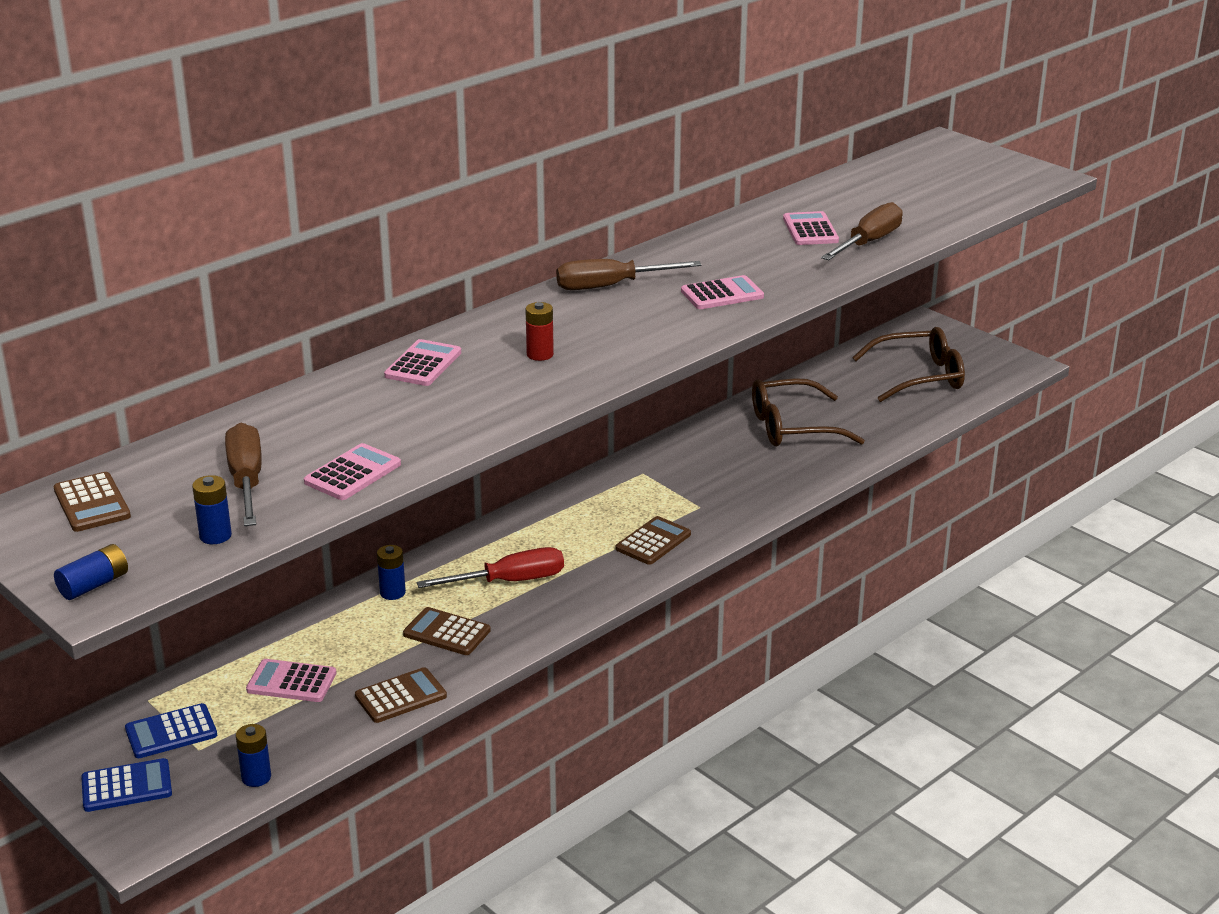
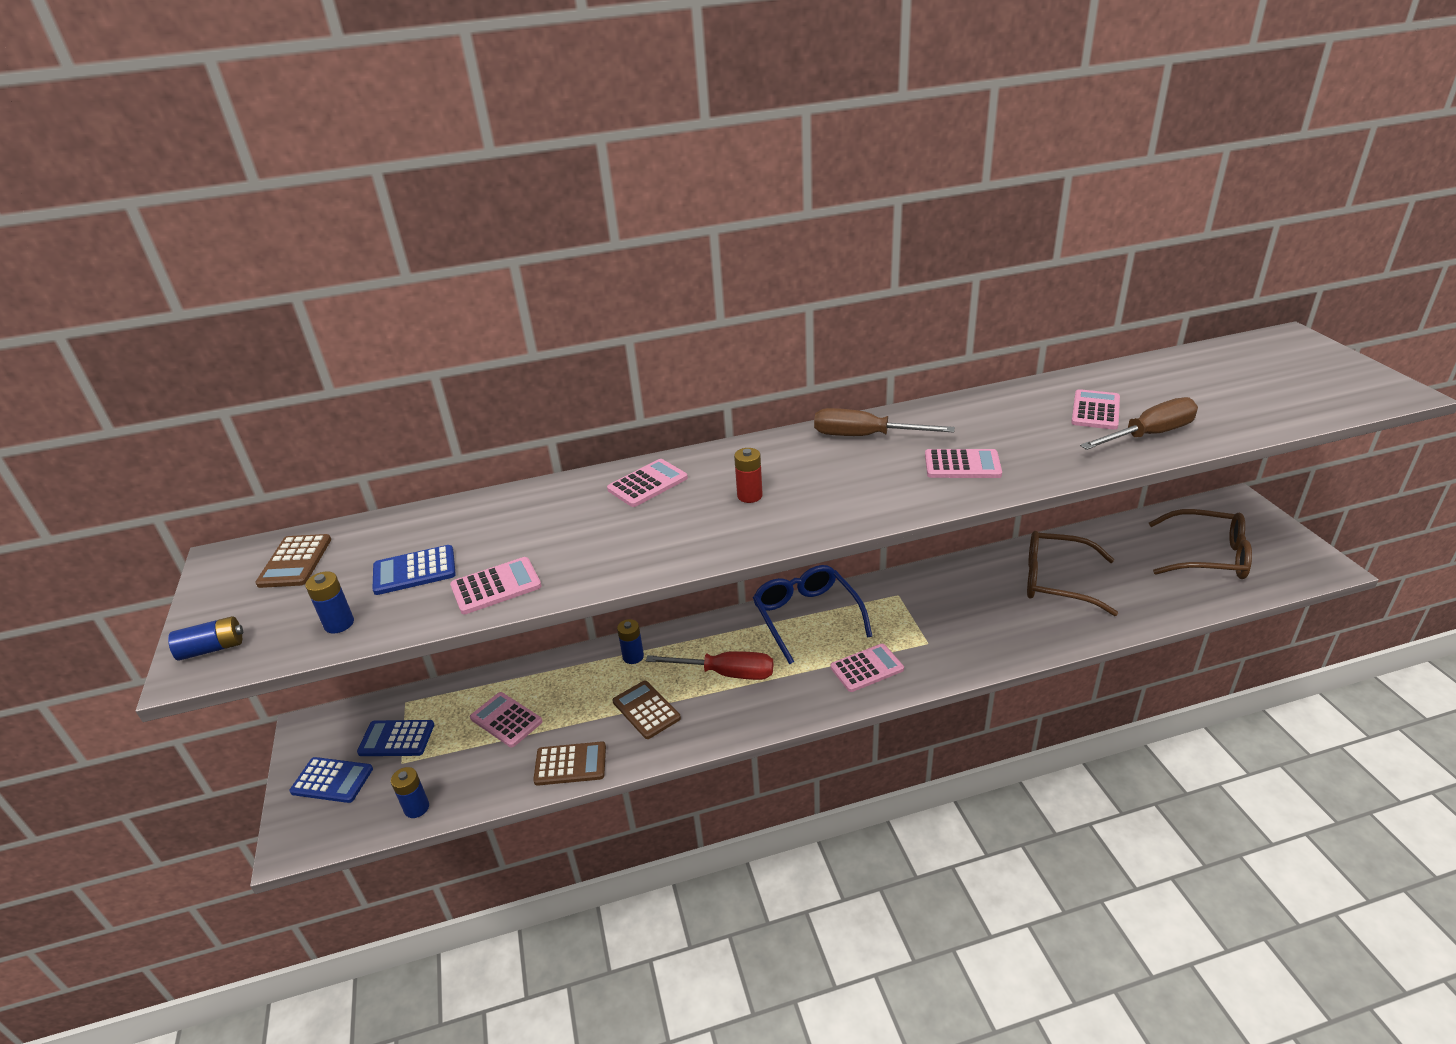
camera: 30 degrees right, 5 degrees up
brown screwdriver [225,423,262,526] -> blue calculator [372,545,456,595]
brown calculator [616,516,691,565] -> pink calculator [830,644,904,692]
none -> blue glasses [753,565,872,664]

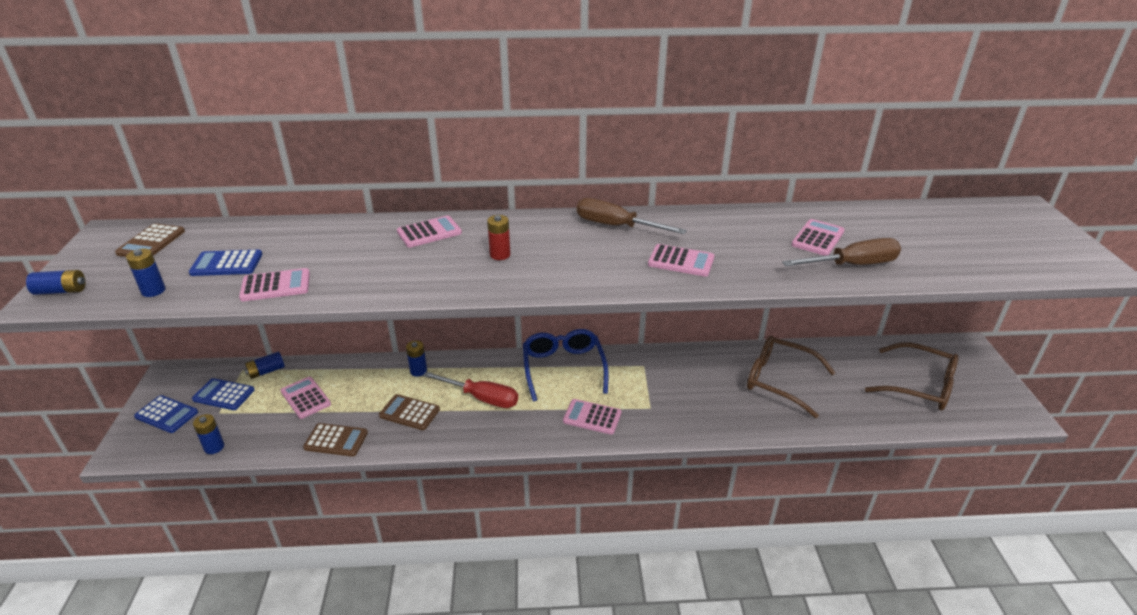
camera: 10 degrees right, 0 degrees up
brown calculator [613,681,681,739] -> brown calculator turned 45 degrees counterclockwise [379,394,440,430]
pink calculator [830,644,904,692] -> pink calculator turned 150 degrees counterclockwise [563,399,621,435]
none -> blue battery [244,352,285,379]

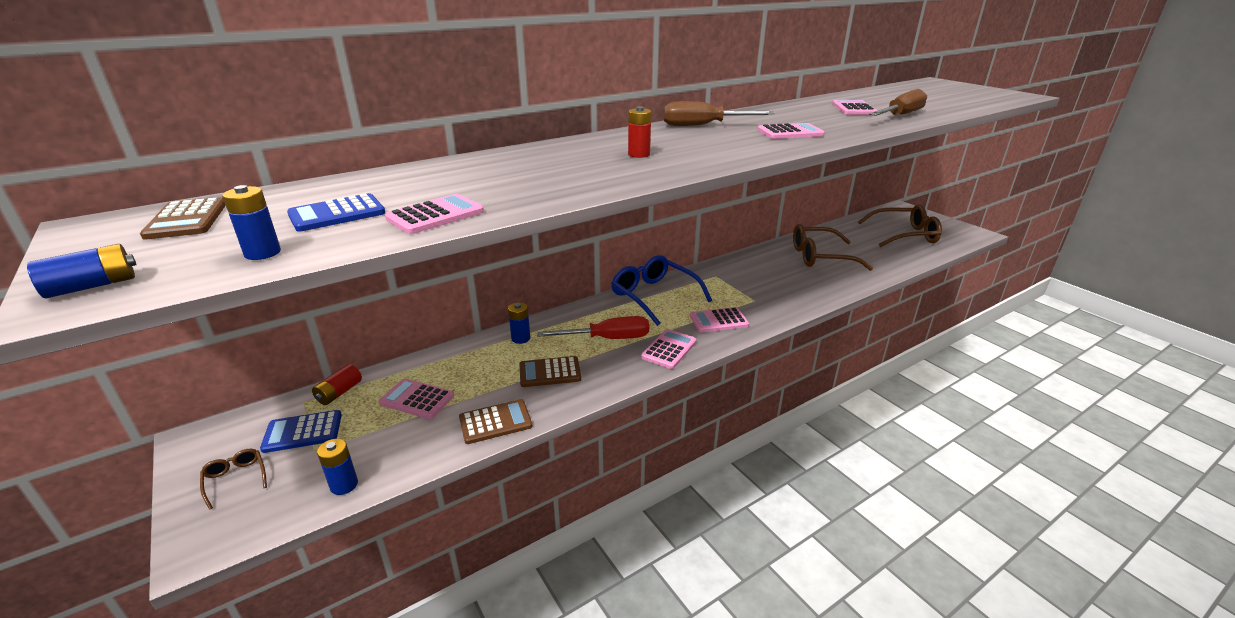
camera: 30 degrees left, 5 degrees down
blue calculator [134,395,198,433] -> brown glasses [200,449,267,510]
blue battery [244,352,285,379] -> red battery [312,364,362,405]
pink calculator [397,215,462,247] -> pink calculator moved to [641,329,697,369]

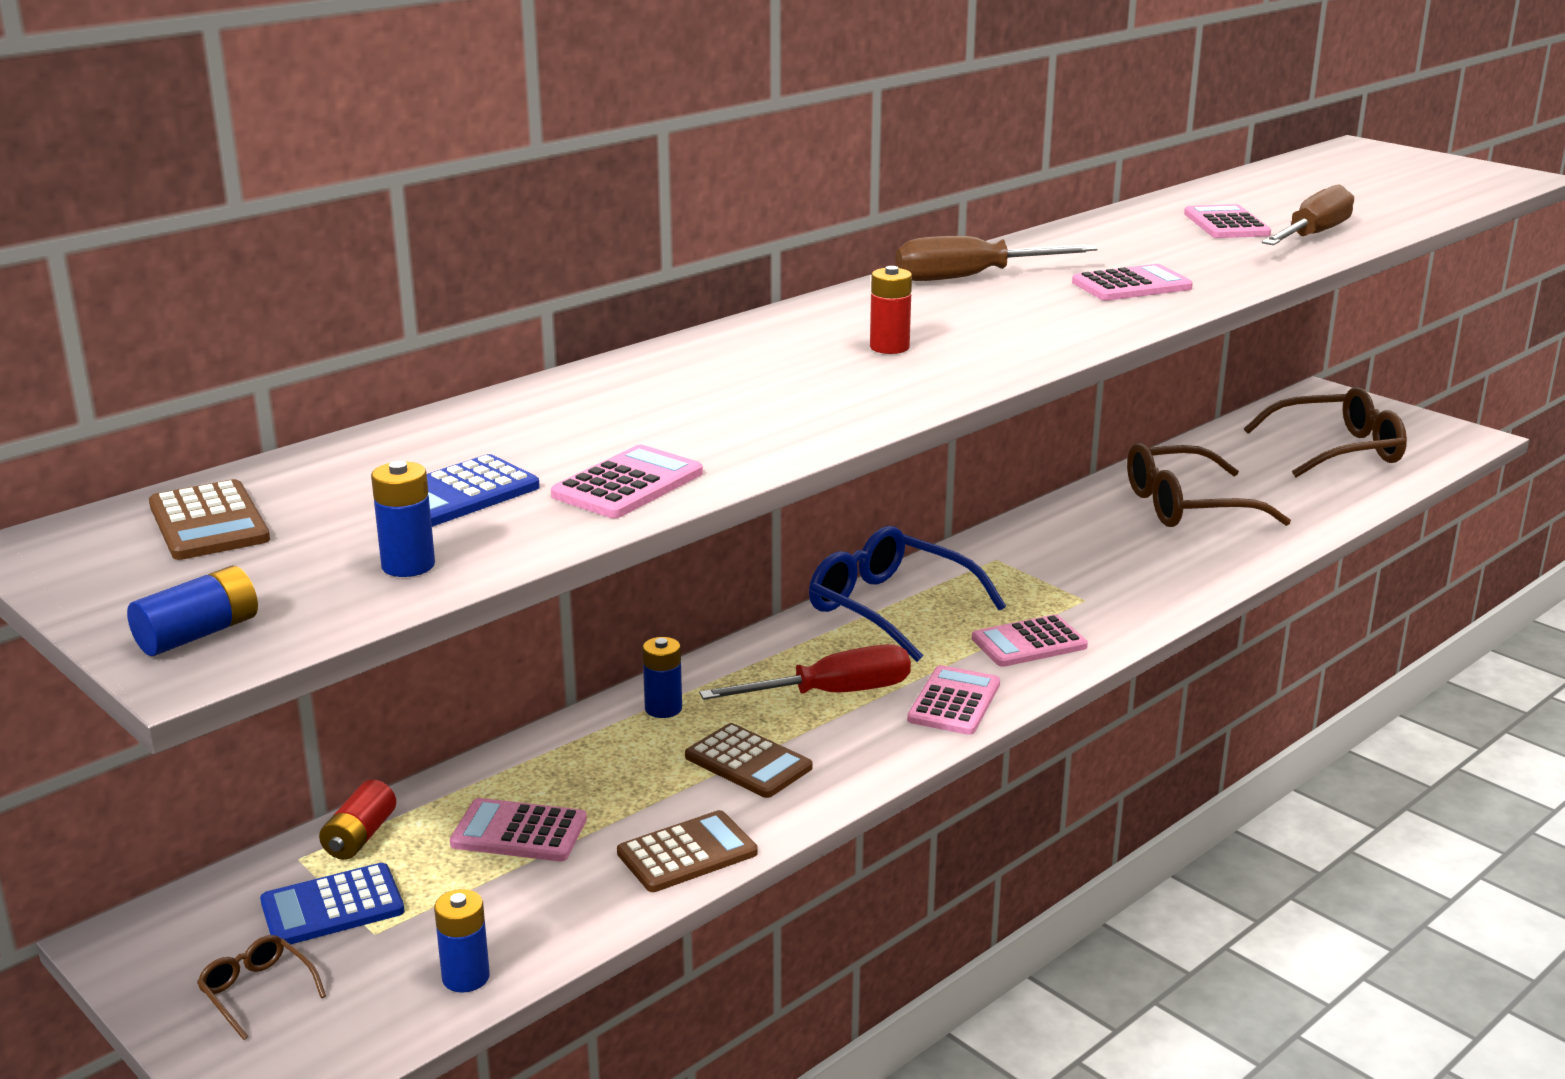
camera: 10 degrees left, 5 degrees down
brown calculator [519,356,581,387] -> brown calculator turned 120 degrees counterclockwise [685,723,813,798]

